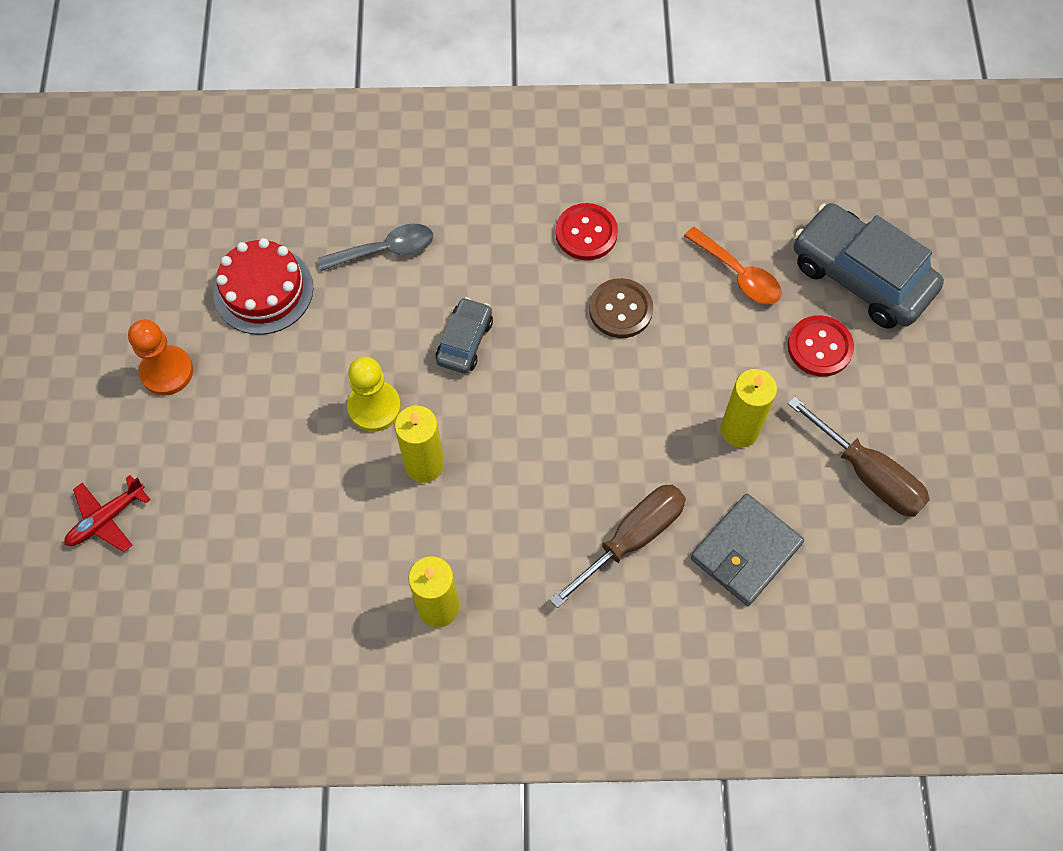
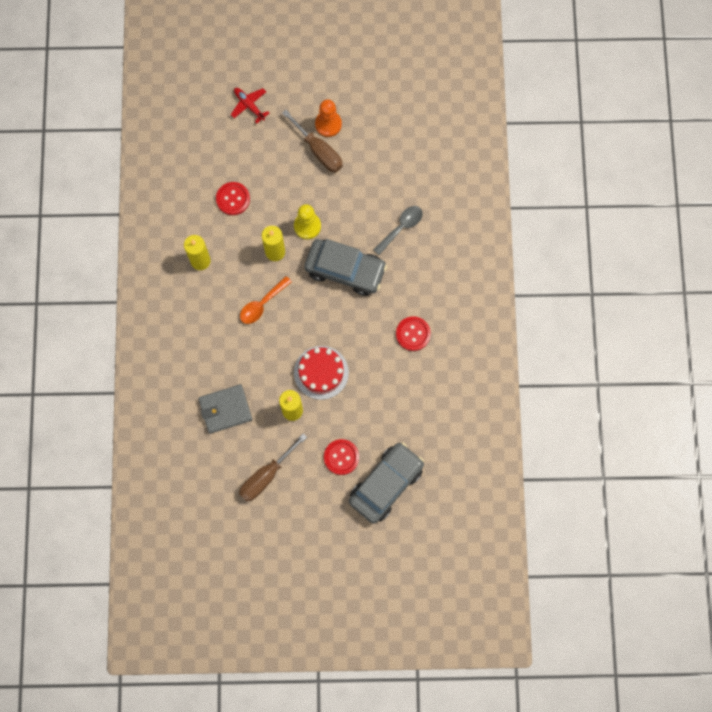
camera: 90 degrees right, 10 degrees up
red cake [213,238,313,335] -> red cake moved to [294,346,349,400]
grey spoon [318,223,433,271] -> grey spoon turned 120 degrees counterclockwise [373,206,423,255]
grey car [436,297,493,373] -> grey car [304,239,387,296], size x1.90
brown screwdriver [550,485,686,608] -> brown screwdriver moved to [282,110,343,173]
brown button [589,278,653,338] -> none
orange spoon [684,226,782,305] -> orange spoon moved to [240,276,292,324]
grey wallet [691,494,804,606] -> grey wallet turned 60 degrees counterclockwise [198,384,252,434]
none -> red button [216,182,250,215]

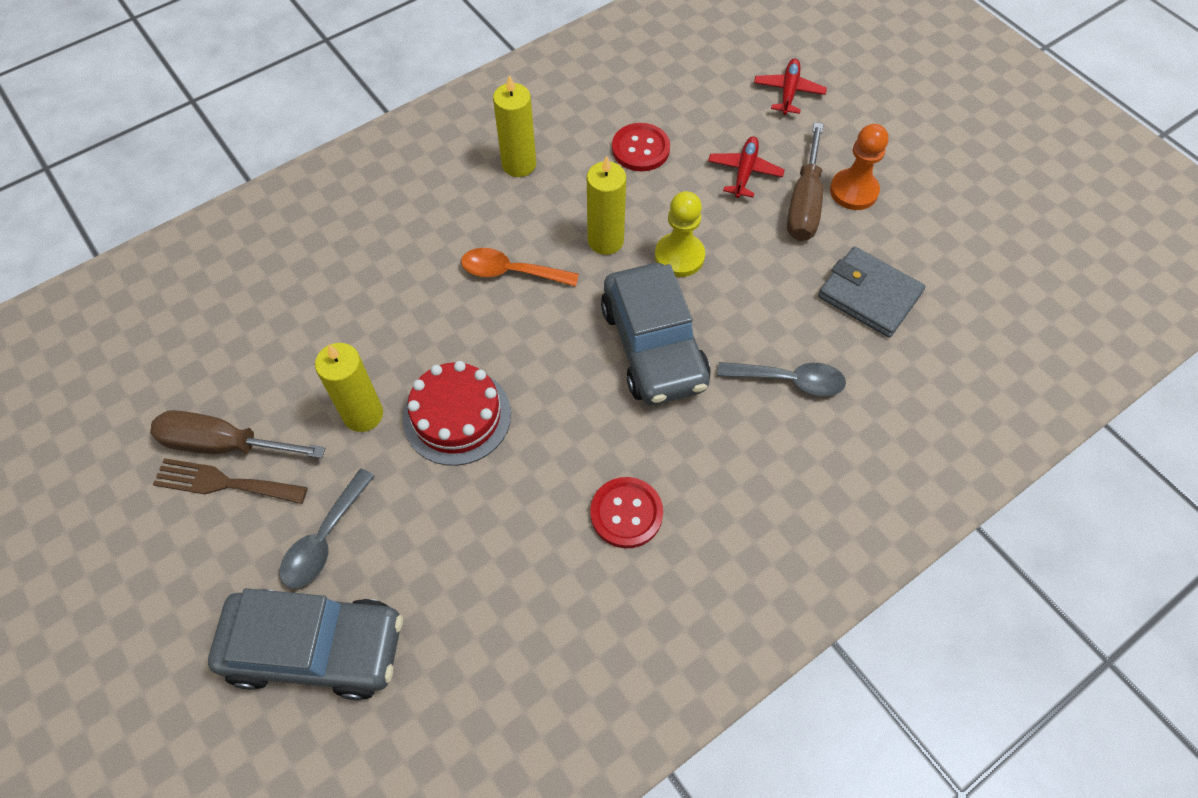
camera: 55 degrees right, 15 degrees down
grey wallet [198,384,252,434] -> grey wallet moved to [818,246,925,338]
red button [324,439,359,475] -> grey spoon [280,469,375,589]
none -> brown fork [153,458,308,504]
none -> red plane [708,136,784,198]

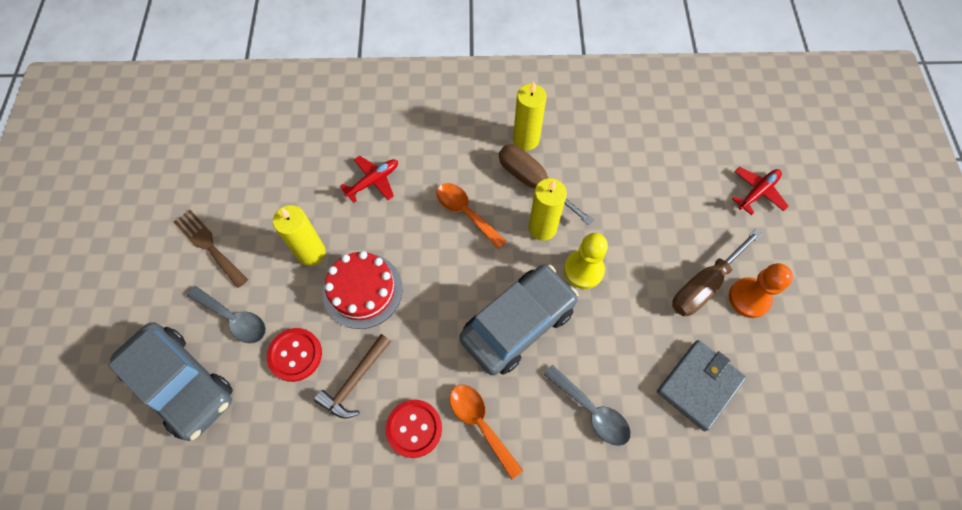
camera: 35 degrees right, 5 degrees up
brown screwdriver [150,410,325,458] -> brown screwdriver moved to [499,144,594,225]
grey spoon [280,469,375,589] -> grey spoon turned 120 degrees counterclockwise [187,286,266,343]
grey car [601,263,711,405] -> grey car turned 150 degrees counterclockwise [459,265,578,375]
red button [612,123,670,171] -> red button moved to [267,328,322,382]
red plane [708,136,784,198] -> red plane moved to [340,155,398,203]
grey wallet [818,246,925,338] -> grey wallet turned 60 degrees clockwise [657,340,746,432]
none -> brown hammer [314,334,391,419]
none -> orange spoon [450,385,523,480]

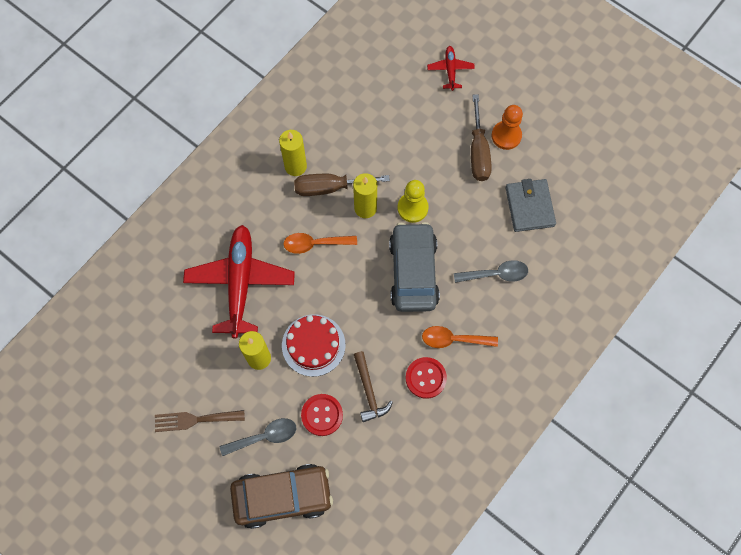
camera: 50 degrees left, 5 degrees up
grey car [108,322,233,441] -> brown car [230,464,333,529]
red plane [340,155,398,203] -> red plane [183,225,295,338], size x2.15

